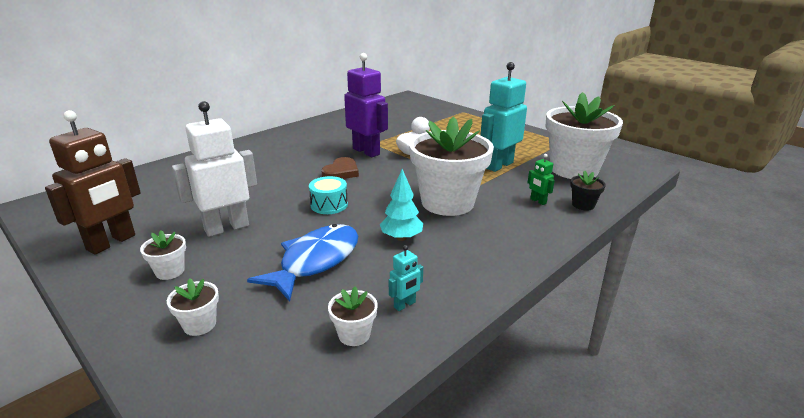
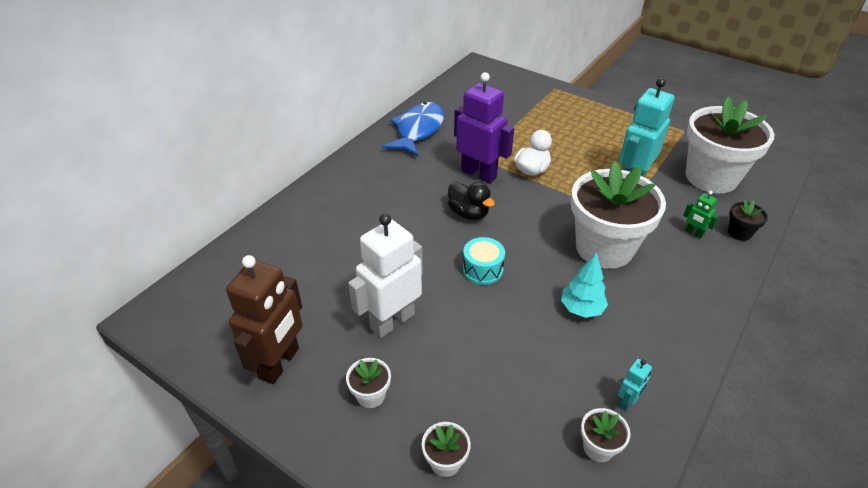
camera: 10 degrees left, 15 degrees up
blue fish [247,224,358,301] -> blue fish moved to [382,102,444,156]
brown heart [322,157,359,179] -> black duck [448,182,495,220]

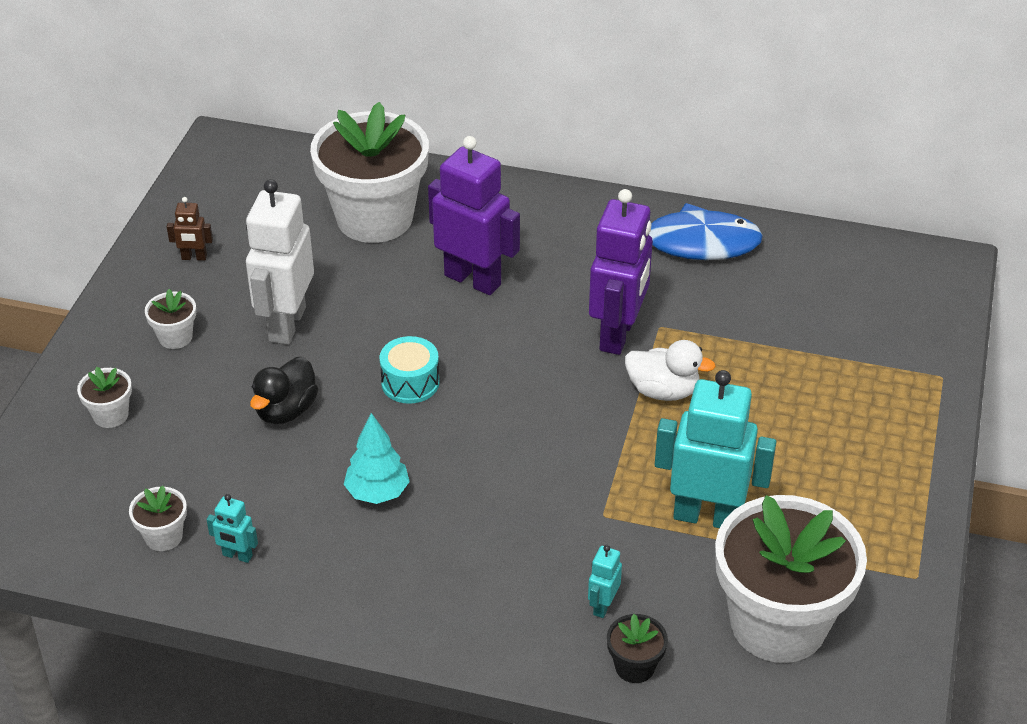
camera: 70 degrees right, 0 degrees up
brown robot [226,255,303,384] -> brown robot [167,197,213,261], size x0.44
white robot [348,213,423,338] -> white robot turned 105 degrees counterclockwise [246,179,314,345]
black duck [448,182,495,220] -> black duck moved to [250,357,318,424]
white flower pot [571,161,666,269] -> white flower pot moved to [310,102,429,243]
green robot [683,191,718,239] -> turquoise robot [588,545,622,618]
none -> purple robot [428,136,520,295]

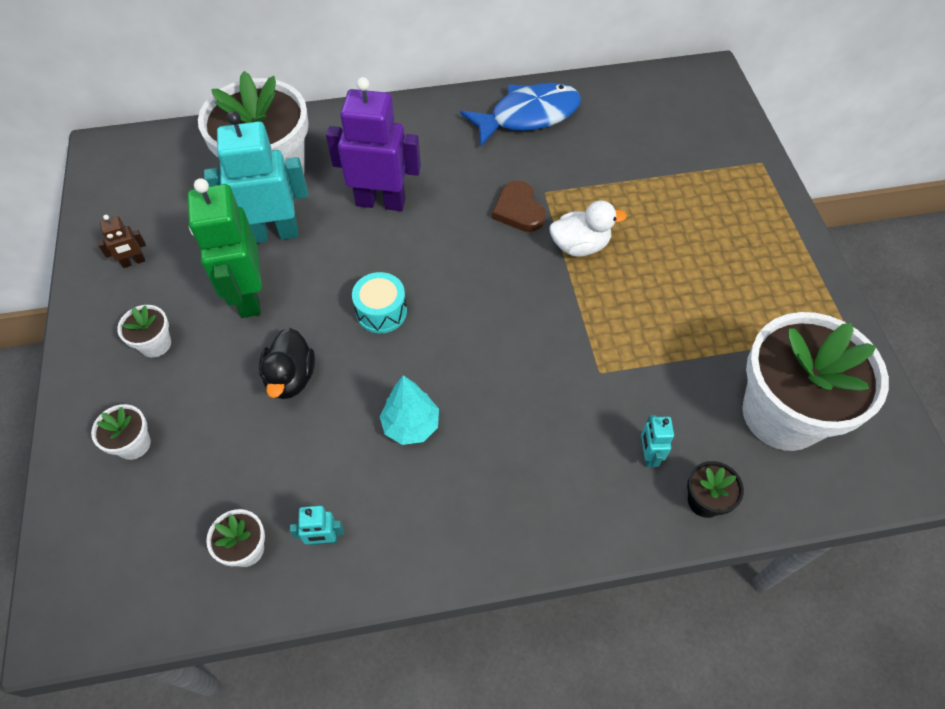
camera: 25 degrees left, 15 degrees up
white robot [246,179,314,345] -> green robot [187,178,262,318]
purple robot [589,189,653,355] -> brown heart [492,180,546,232]
turquoise robot [655,370,776,528] -> turquoise robot moved to [204,111,308,243]

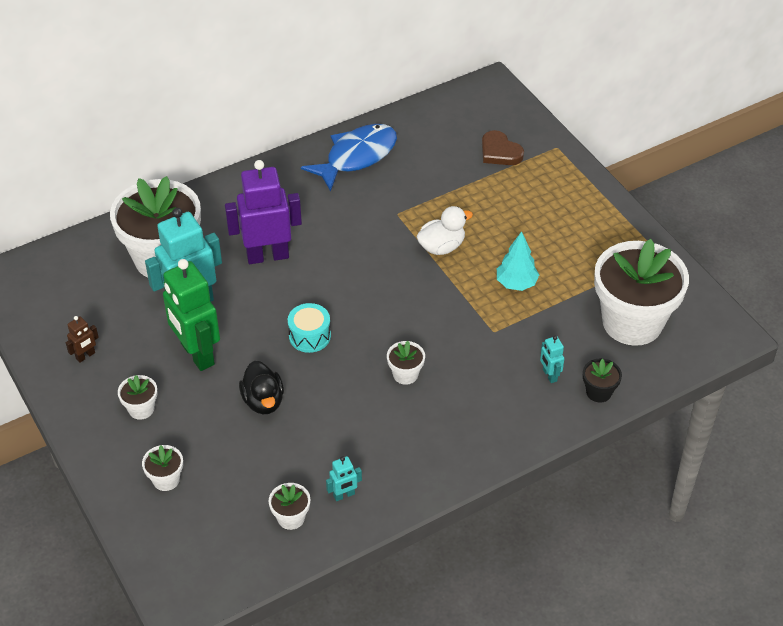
camera: 20 degrees left, 10 degrees down
turquoise tree [380,375,439,445] -> turquoise tree moved to [497,231,539,291]
brown heart [492,180,546,232] -> brown heart moved to [482,130,524,165]
none -> white flower pot [387,341,425,385]

